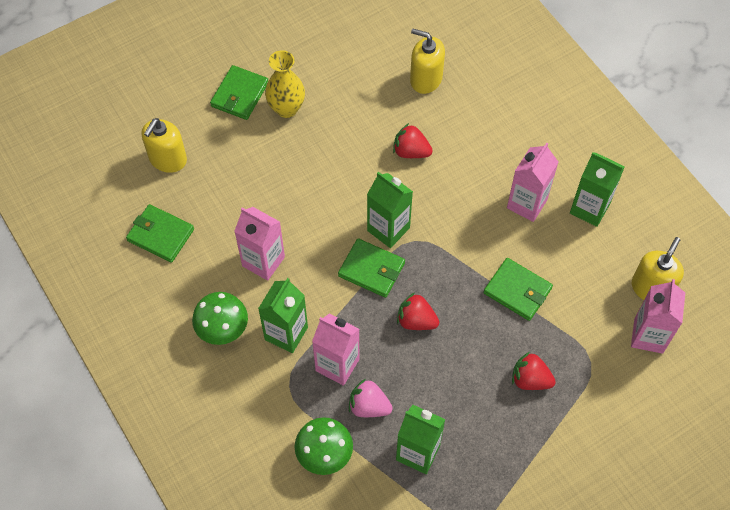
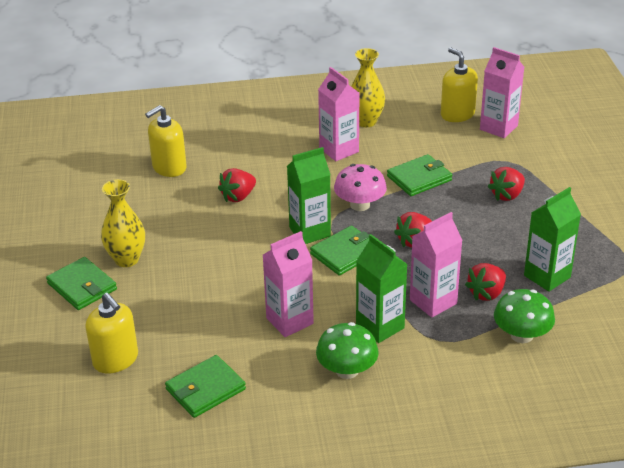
camera: 65 degrees left, 25 degrees down
pink strawberry [349,379,393,417] -> red strawberry [465,263,506,301]
green carton [570,152,625,227] -> yellow vase [351,48,385,127]
none -> pink mushroom [334,164,387,211]

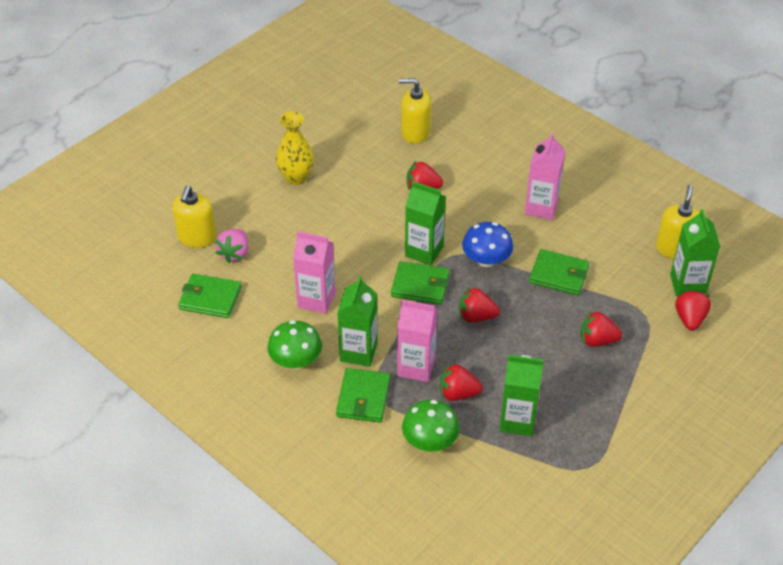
camera: 50 degrees right, 10 degrees up
green wallet [46,257,117,310] -> green wallet moved to [336,368,390,423]
pink mushroom [334,164,387,211] -> blue mushroom [462,222,513,267]
yellow vase [351,48,385,127] -> none
pink carton [480,47,524,138] -> green carton [670,209,720,297]
none -> pink strawberry [216,229,248,263]
none -> red strawberry [675,290,711,331]

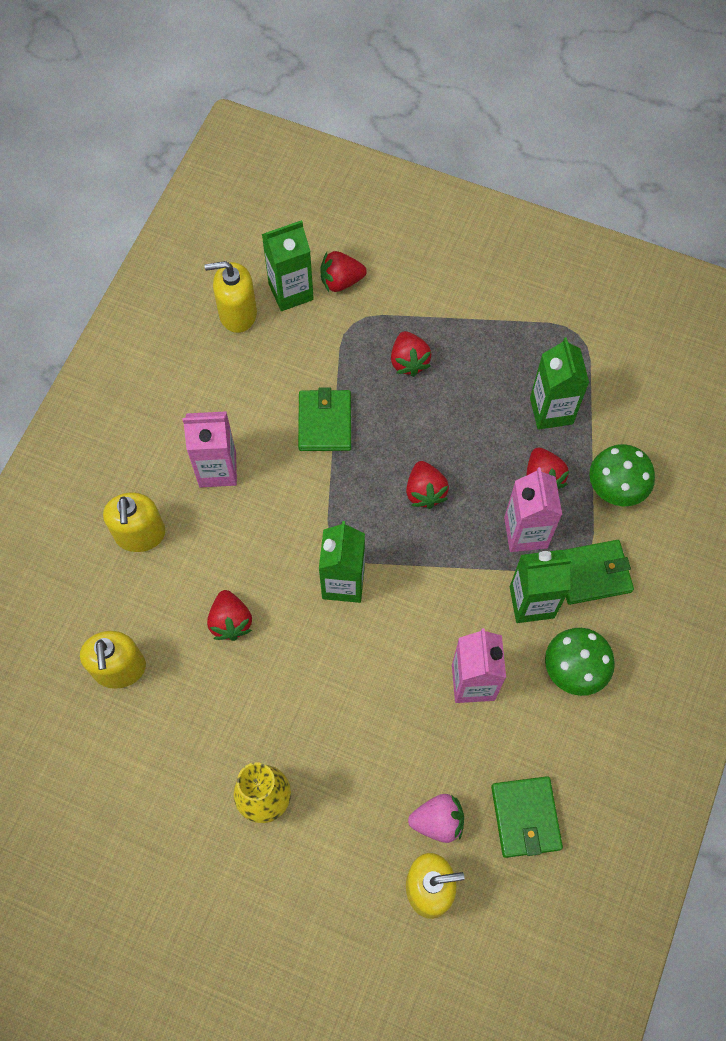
camera: 110 degrees left, 20 degrees up
green wallet [391,261,450,304] -> none
blue mushroom [462,222,513,267] -> none
none -> yellow soap dispenser [103,492,165,552]

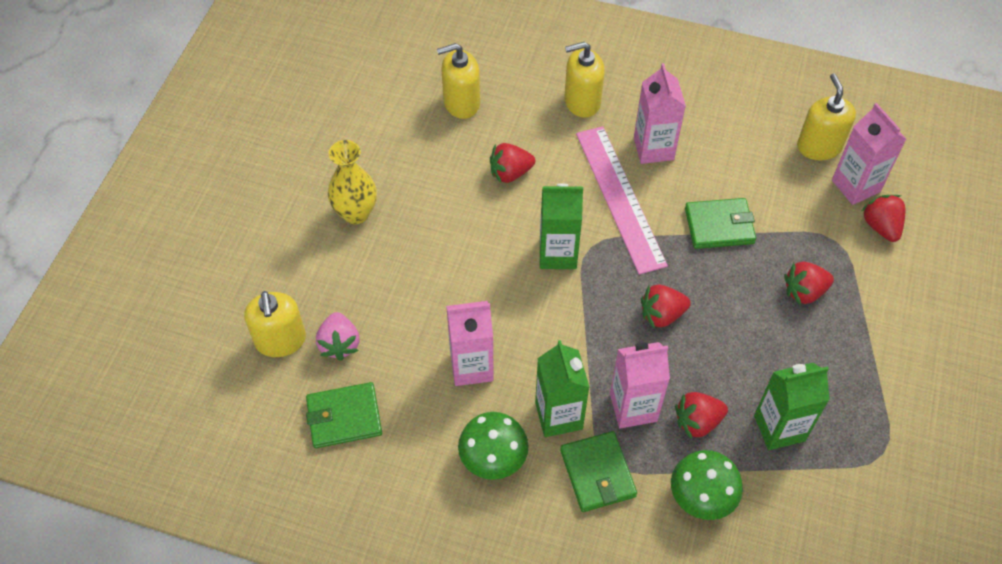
camera: 85 degrees right, 10 degrees down
green carton [262,220,314,311] -> pink carton [832,103,906,205]
none -> pink ruler [576,126,668,274]

